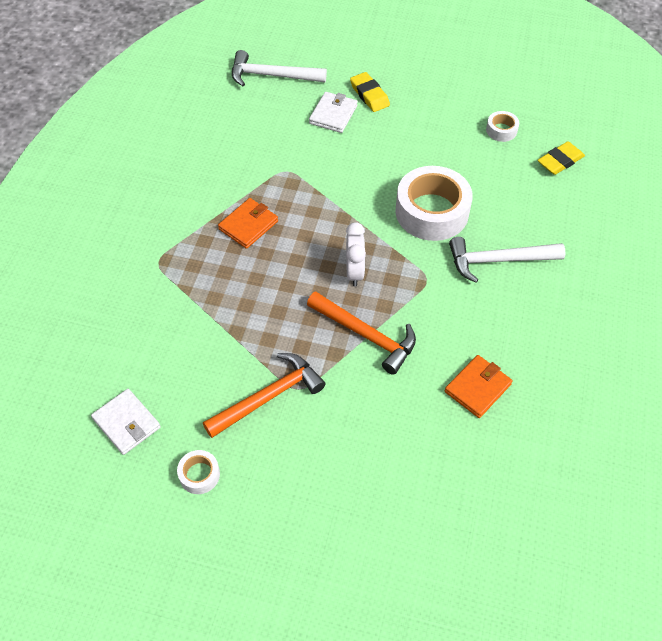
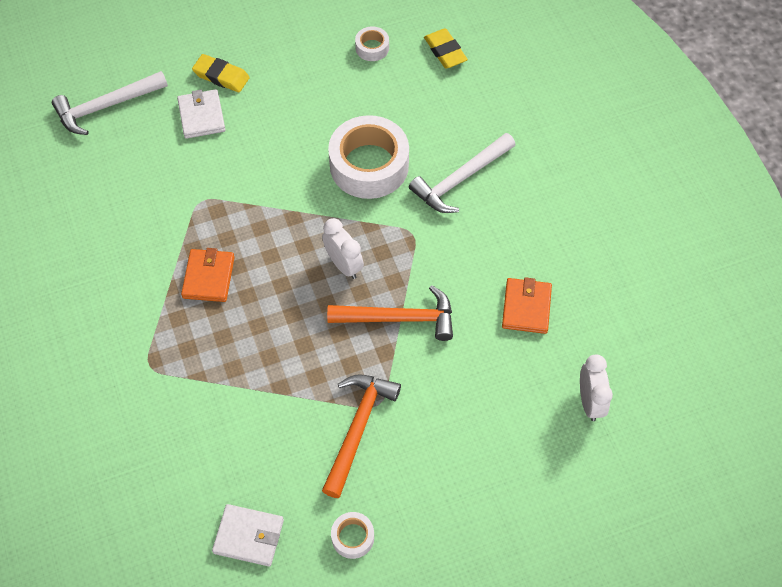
camera: 35 degrees left, 5 degrees up
yellow eraser [538,141,585,175] -> yellow eraser turned 45 degrees counterclockwise [424,28,468,68]
none -> white clock [580,354,613,421]

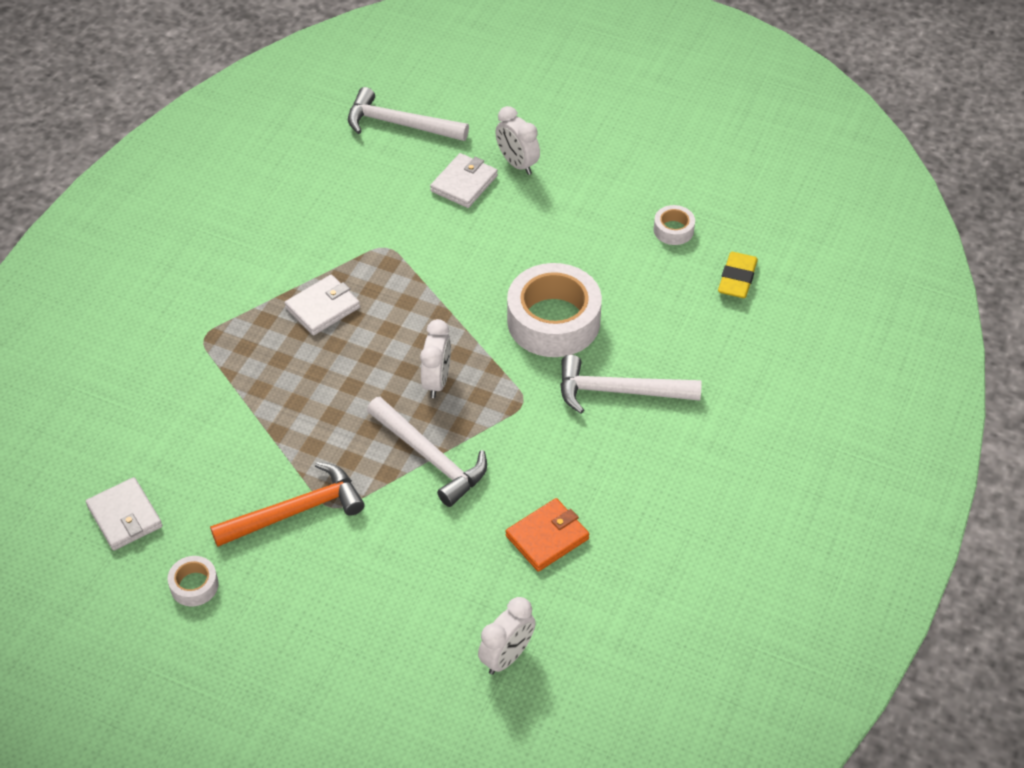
camera: 45 degrees right, 10 degrees down
orange wallet [181,248,235,302] -> white wallet [285,275,360,335]
yellow eraser [192,54,250,92] -> white clock [495,106,540,175]
orange hammer [327,285,453,341] -> white hammer [367,397,487,507]

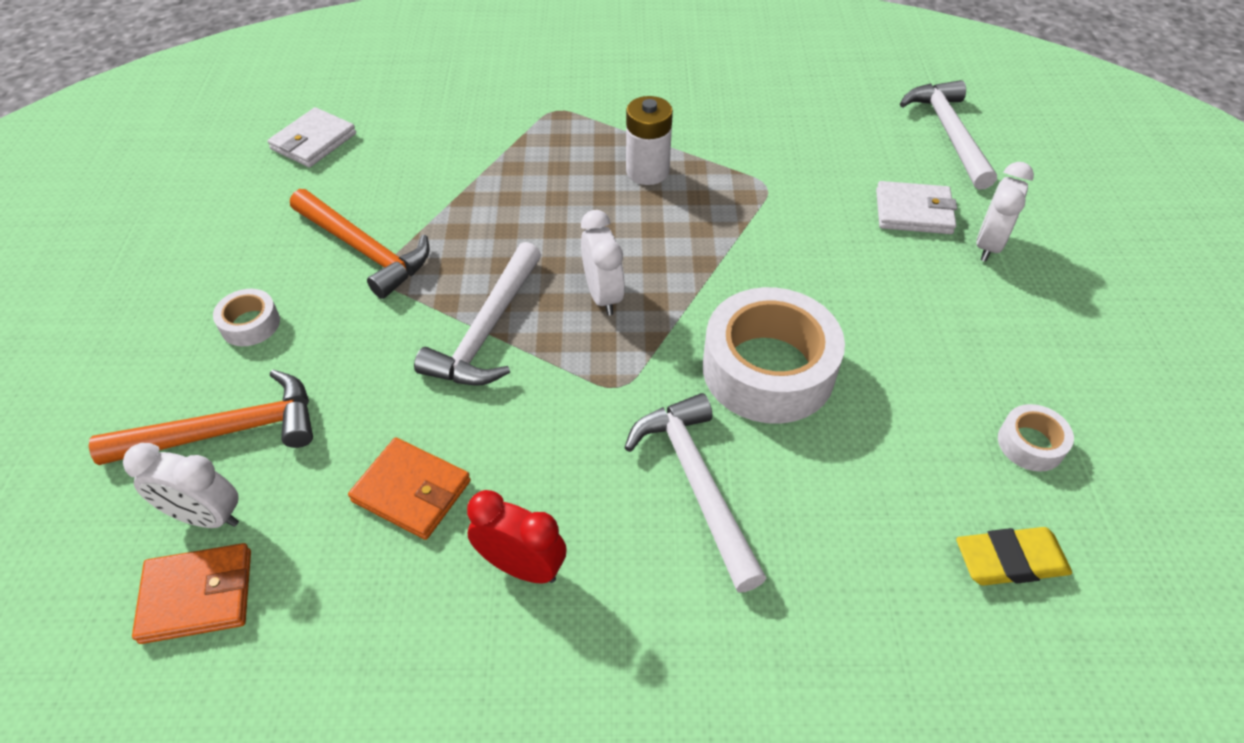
camera: 65 degrees right, 0 degrees up
white tape [168,556,219,606] -> white tape moved to [213,289,280,346]
white wallet [285,275,360,335] -> white battery [626,96,673,185]
white clock [420,319,451,398] -> white clock turned 90 degrees counterclockwise [581,210,625,315]
none -> orange hammer [89,370,313,465]
none -> orange wallet [132,543,251,644]
none -> red clock [467,490,567,583]

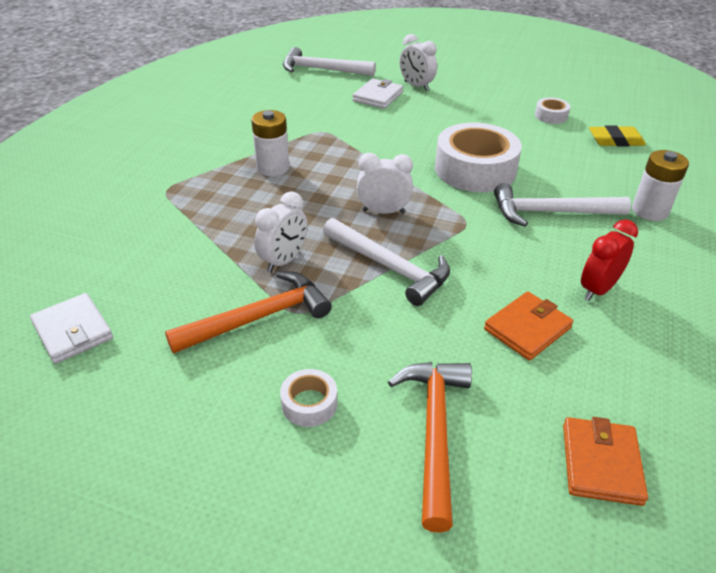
camera: 70 degrees left, 10 degrees down
white clock [123,443,239,528] -> white clock moved to [254,191,308,272]
yellow eraser [956,527,1072,586] -> yellow eraser turned 75 degrees clockwise [589,125,646,146]
none -> white battery [632,150,689,221]

